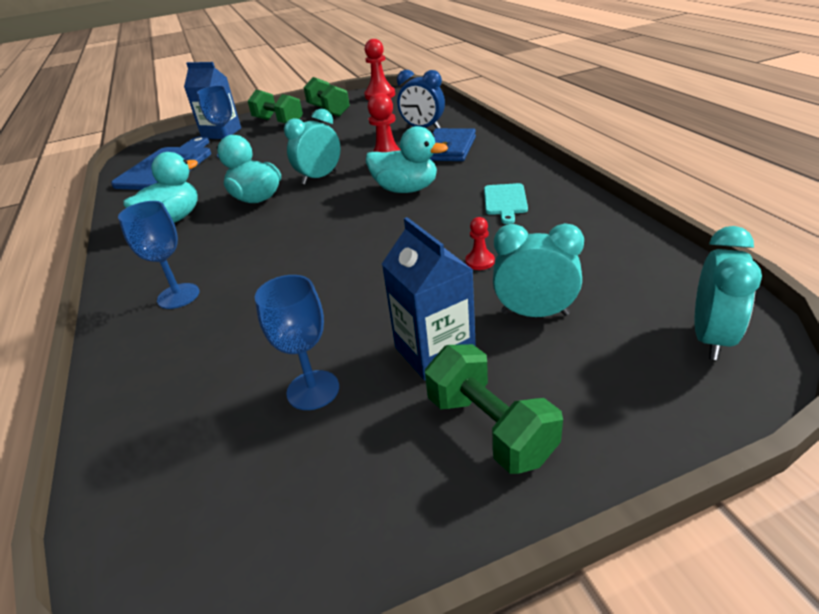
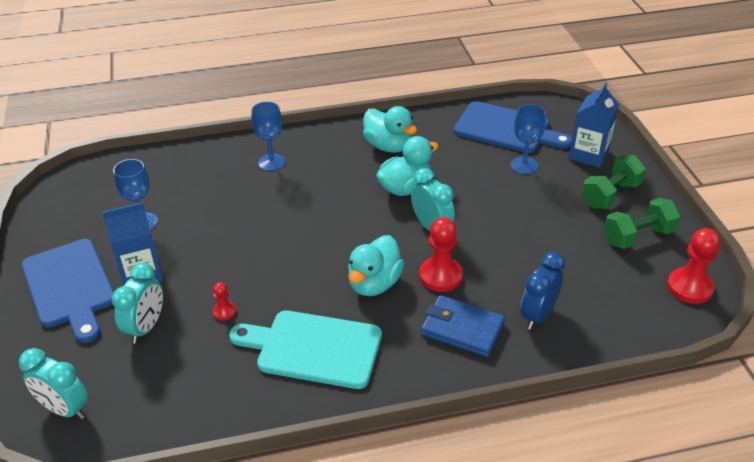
camera: 95 degrees right, 5 degrees up
green dumbbell [425,344,563,474] -> blue cutting board [22,239,114,343]
turquoise cutting board [484,183,528,224] -> turquoise cutting board [229,310,382,389], size x1.98

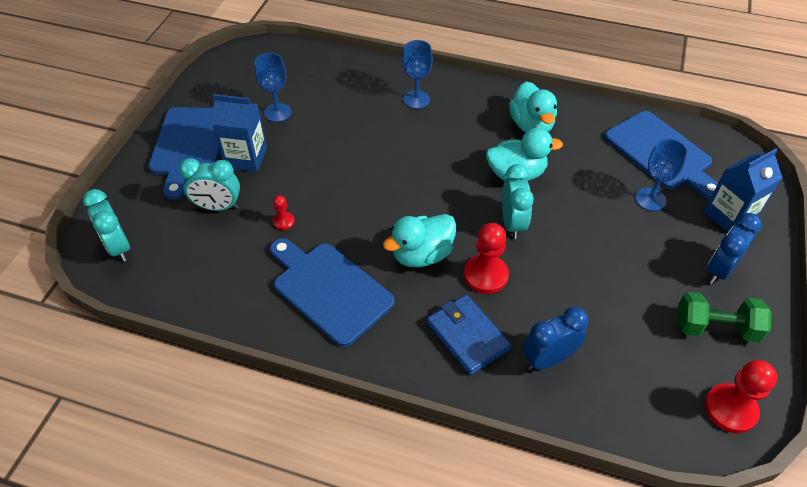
camera: 30 degrees right, 10 degrees up
turquoise clock [112,263,163,344] -> turquoise clock turned 45 degrees clockwise [179,158,240,211]
turquoise cutting board [229,310,382,389] -> blue cutting board [270,238,395,347]
green dumbbell [582,155,646,209] -> blue clock [707,213,762,284]

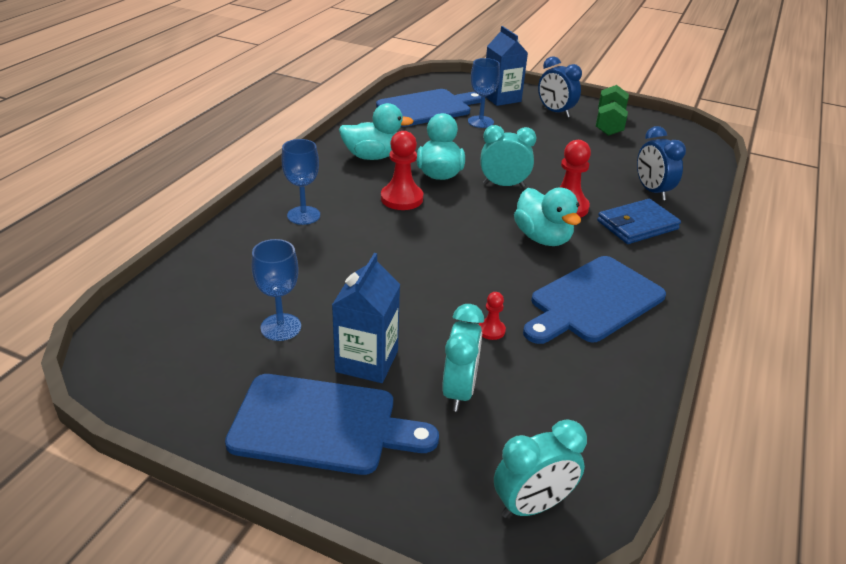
camera: 85 degrees left, 15 degrees down
red pawn [705,360,777,434] -> red pawn moved to [381,131,423,210]

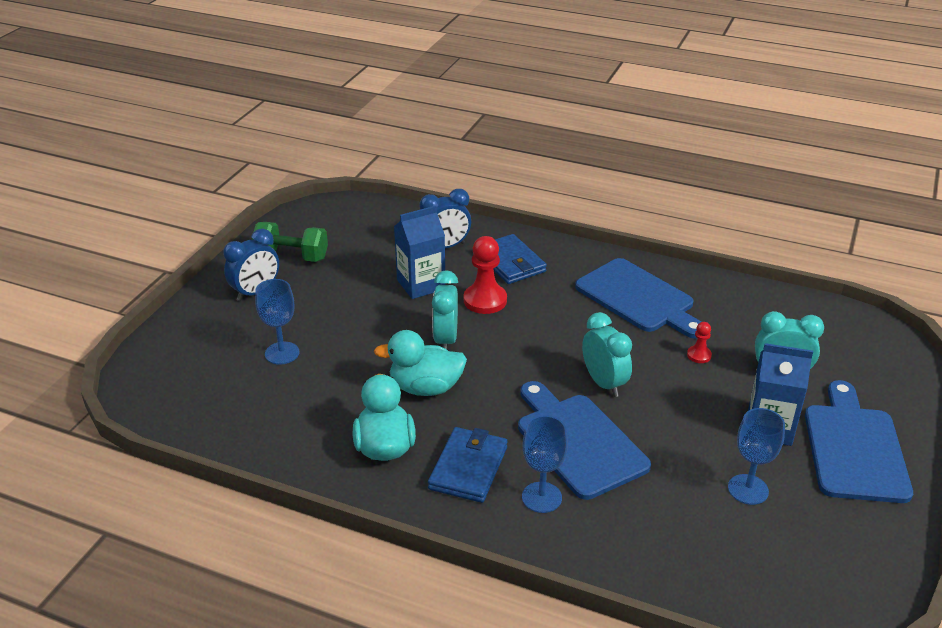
camera: 90 degrees left, 0 degrees up
blue cutting board [376,89,481,127] -> blue cutting board moved to [518,381,651,500]
red pawn [381,131,423,210] -> none
blue carton [486,26,528,106] -> blue carton moved to [394,206,446,299]
turquoise clock [494,419,587,518] -> turquoise clock moved to [582,312,632,397]
turquoise duck [514,188,581,246] -> none
none -> blue wallet [428,427,508,503]

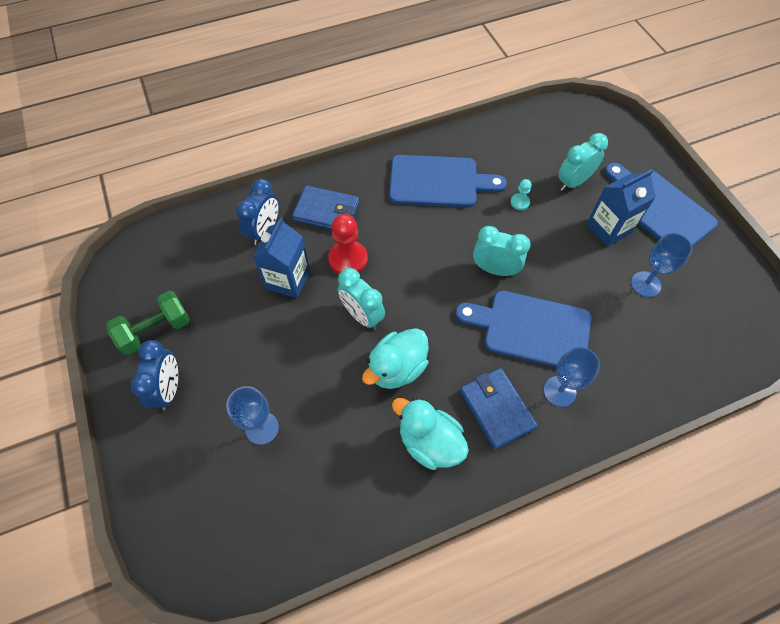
camera: 45 degrees left, 25 degrees up
red pawn [687,322,712,363] -> turquoise pawn [511,179,531,210]

